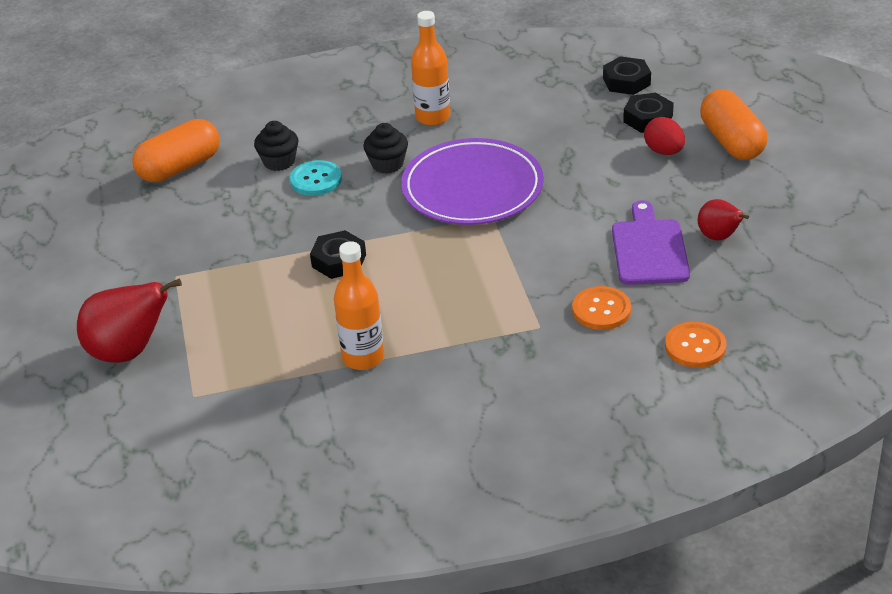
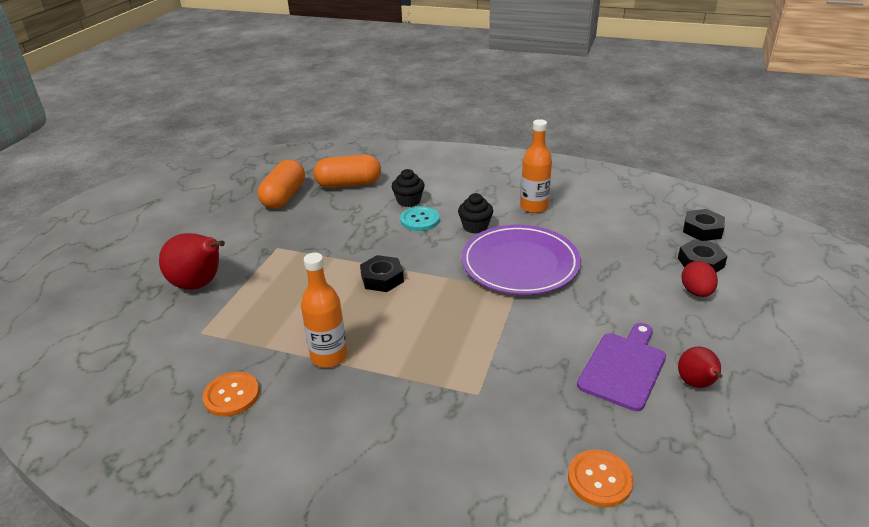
camera: 30 degrees right, 5 degrees down
orange button [572,286,631,330] -> orange button moved to [203,372,260,417]
orange capsule [700,89,767,160] -> orange capsule moved to [258,160,305,209]

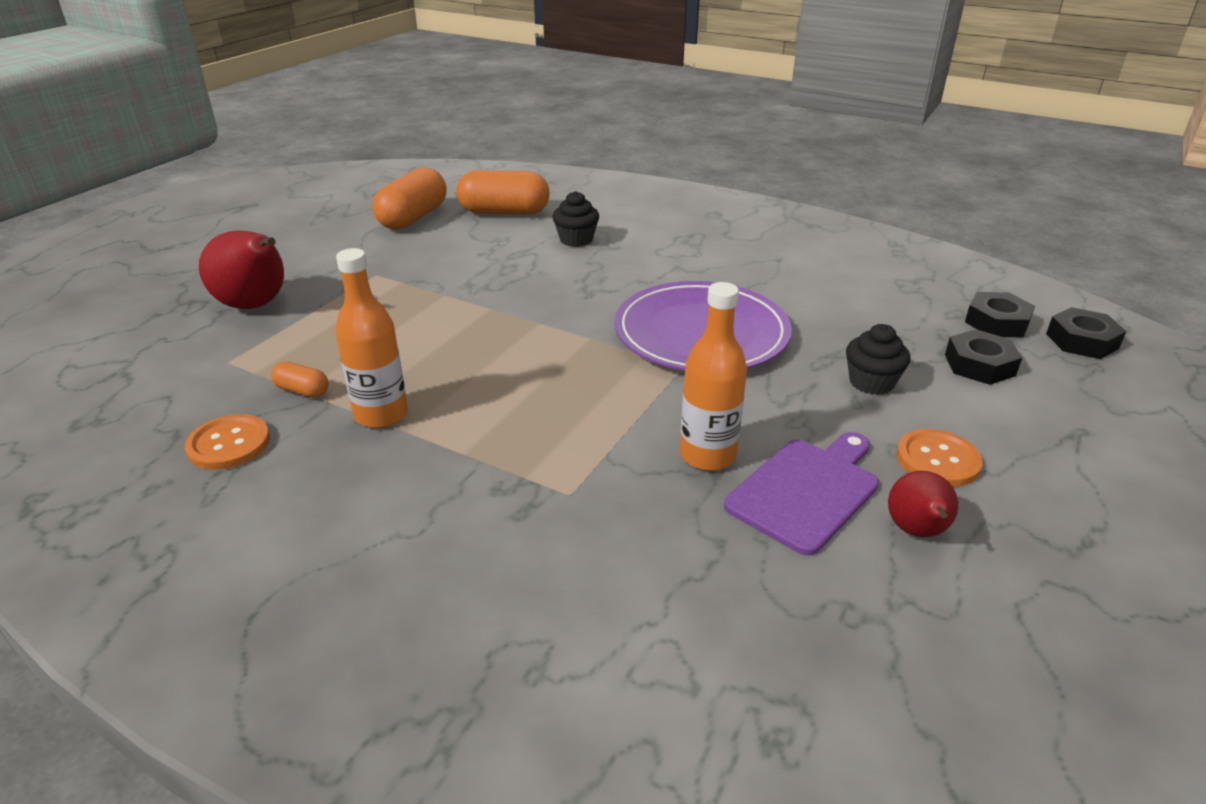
camera: 10 degrees right, 0 degrees up
black nut [360,255,404,292] -> black nut moved to [1046,307,1126,359]
turquoise button [400,206,440,231] -> none
black cupcake [458,193,493,234] -> black cupcake moved to [846,324,911,395]
orange bottle [520,119,552,213] -> orange bottle moved to [680,282,747,471]
orange button [568,450,633,507] -> orange button moved to [896,429,983,487]
red egg [681,261,718,297] -> none
none -> orange capsule [271,362,328,398]

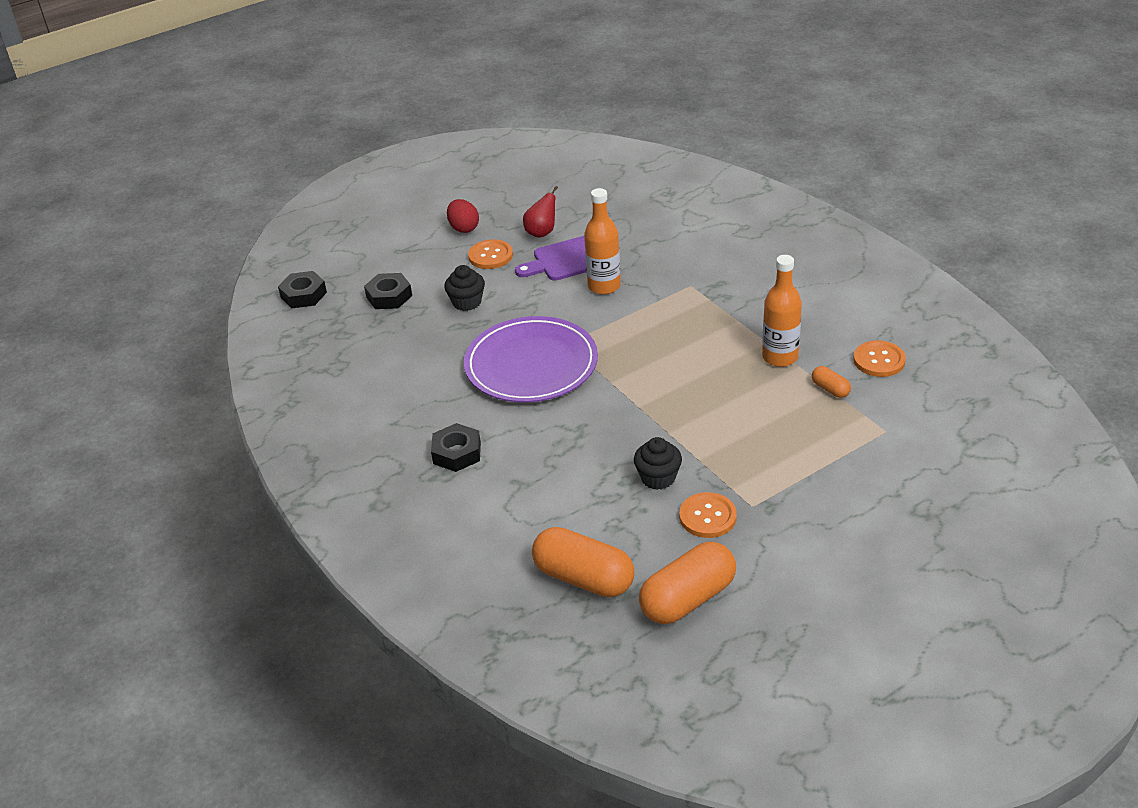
camera: 150 degrees left, 5 degrees up
red pear [199,230,284,309] -> none
black cupcake [553,191,599,247] -> black cupcake moved to [634,437,682,490]
black nut [965,292,1035,338] -> black nut moved to [431,423,481,472]
none -> red egg [447,199,479,233]
none -> orange button [679,492,737,538]

